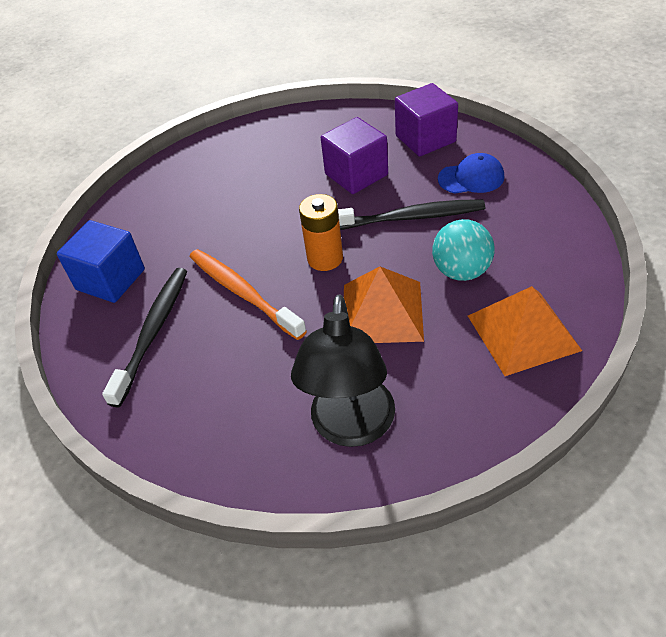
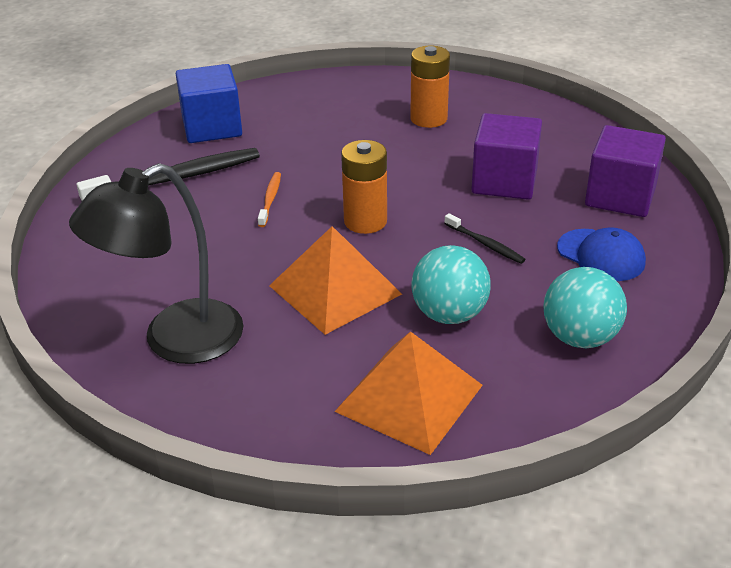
camera: 45 degrees right, 10 degrees down
orange toothbrush [190,249,307,340] -> orange toothbrush [258,172,281,227], size x0.49
black toothbrush [338,199,485,230] -> black toothbrush [444,213,526,264], size x0.49
none -> orange battery [410,46,450,128]
none -> turquoise ball [544,267,627,348]

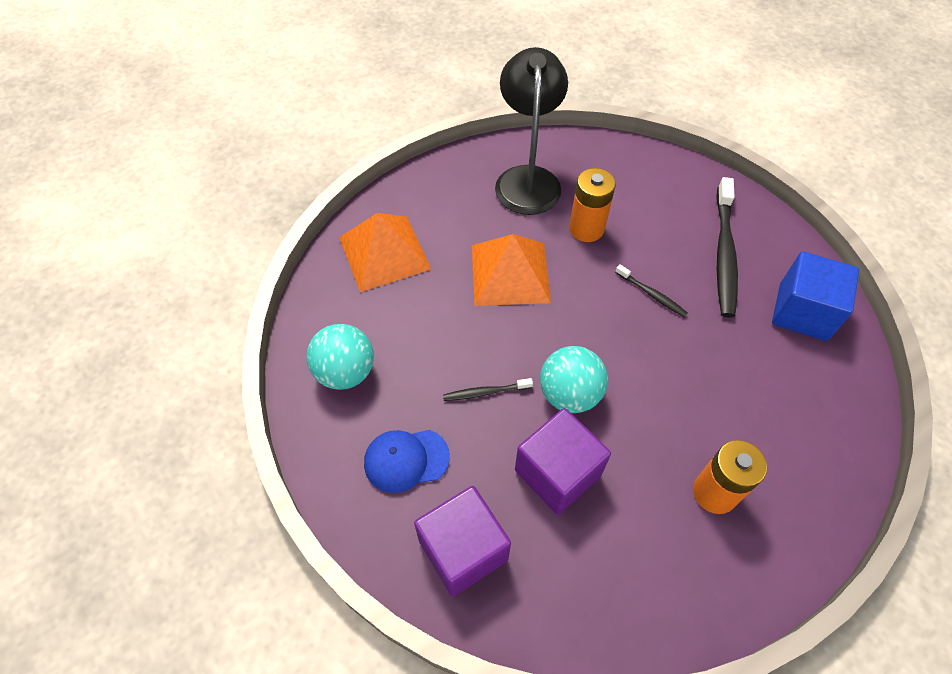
camera: 125 degrees right, 20 degrees up
orange toothbrush [258,172,281,227] -> black toothbrush [615,264,688,317]
orange battery [341,140,387,234] -> orange battery moved to [569,168,616,242]
turquoise ball [411,245,491,324] -> turquoise ball moved to [540,346,608,413]

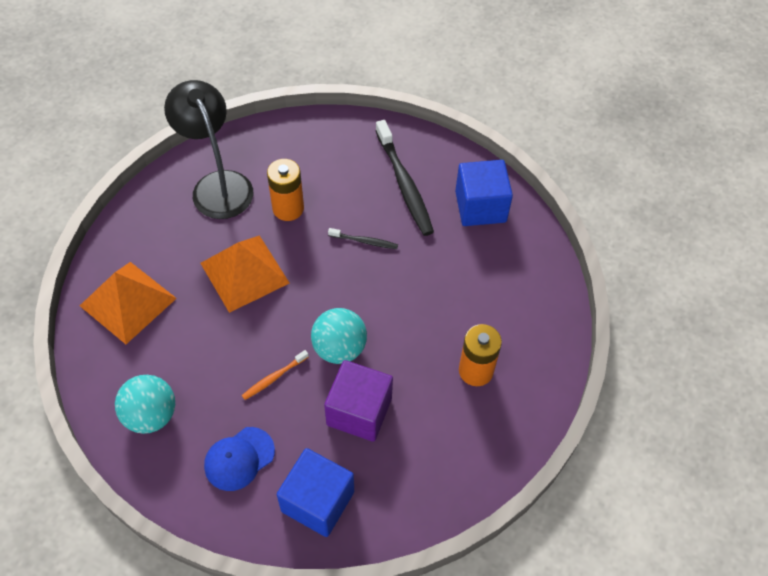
camera: 30 degrees left, 0 degrees up
purple cube [414,486,511,596] -> blue cube [277,448,354,537]
black toothbrush [443,378,533,401] -> orange toothbrush [242,350,309,400]

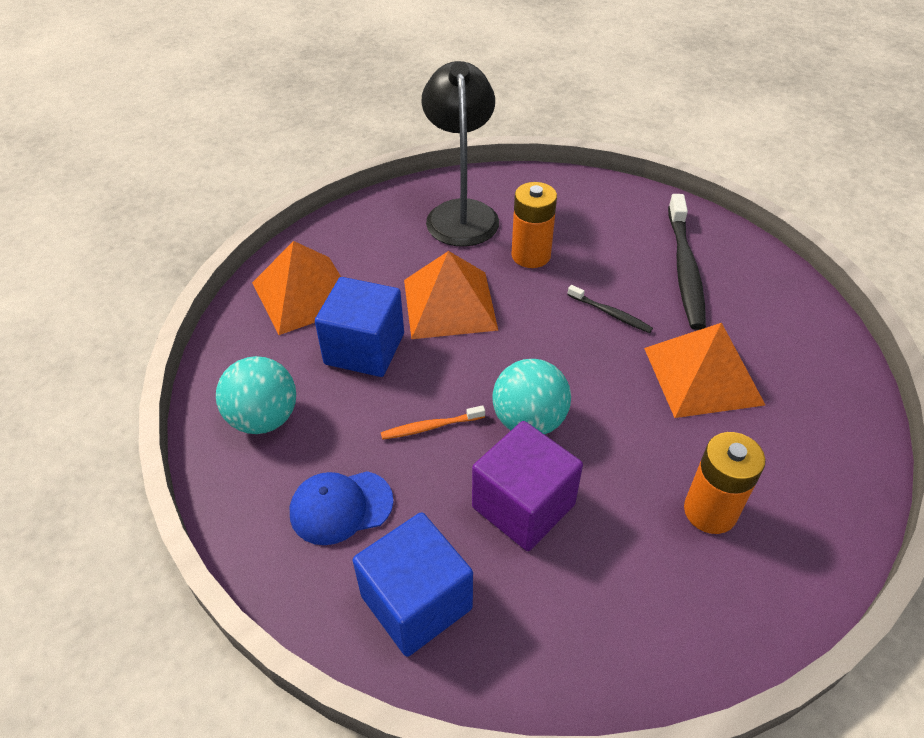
camera: 25 degrees right, 10 degrees down
blue cube [455,160,513,226] -> blue cube moved to [315,277,404,377]
none -> orange pyramid [644,323,765,418]

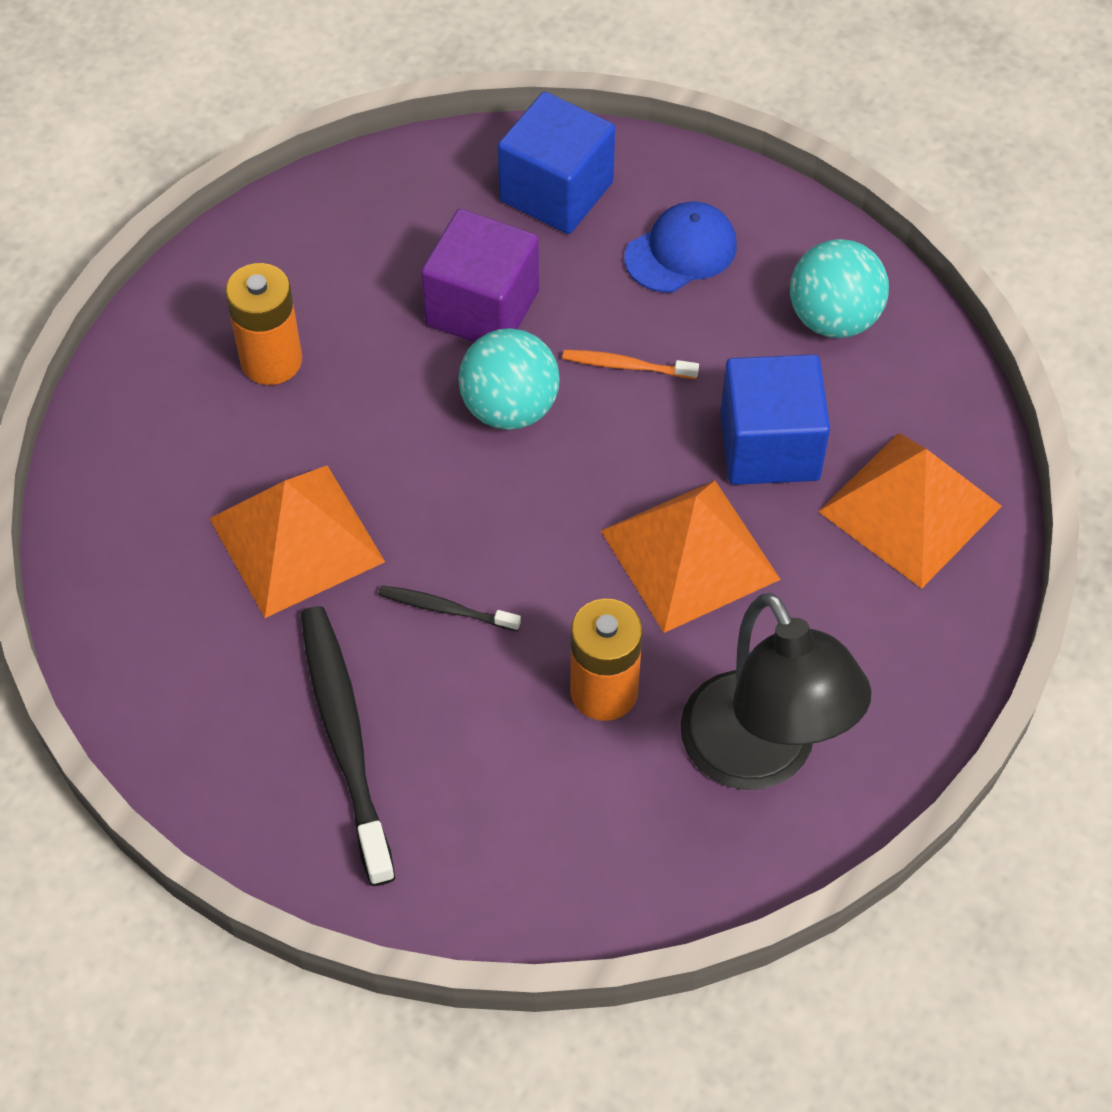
camera: 160 degrees right, 10 degrees up
orange toothbrush [381,405,485,440] -> orange toothbrush turned 135 degrees counterclockwise [562,350,699,379]

